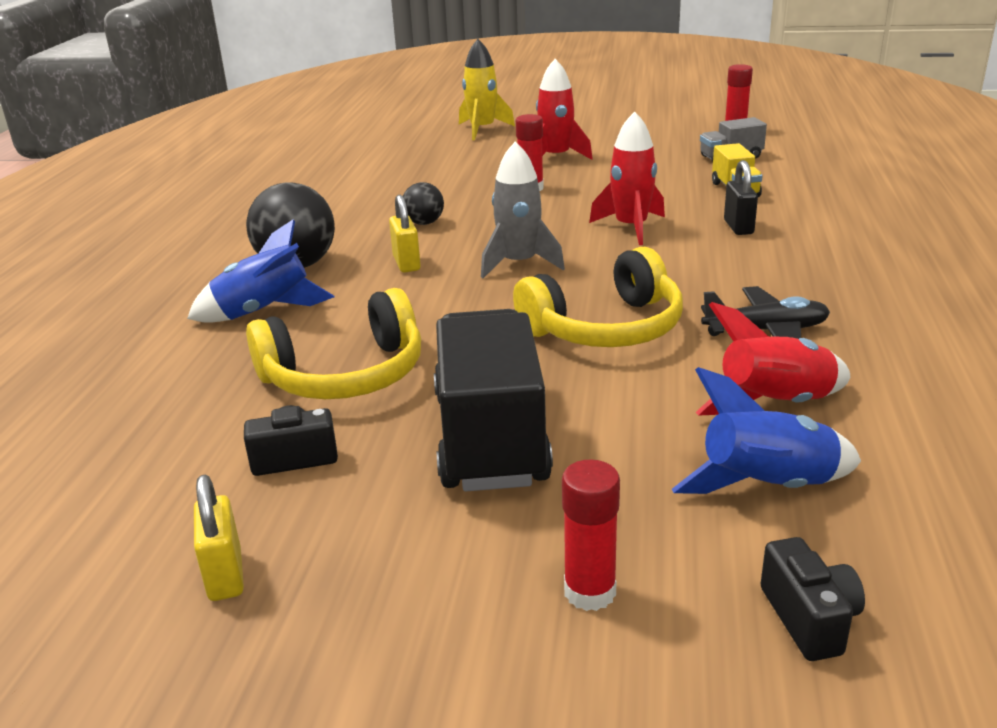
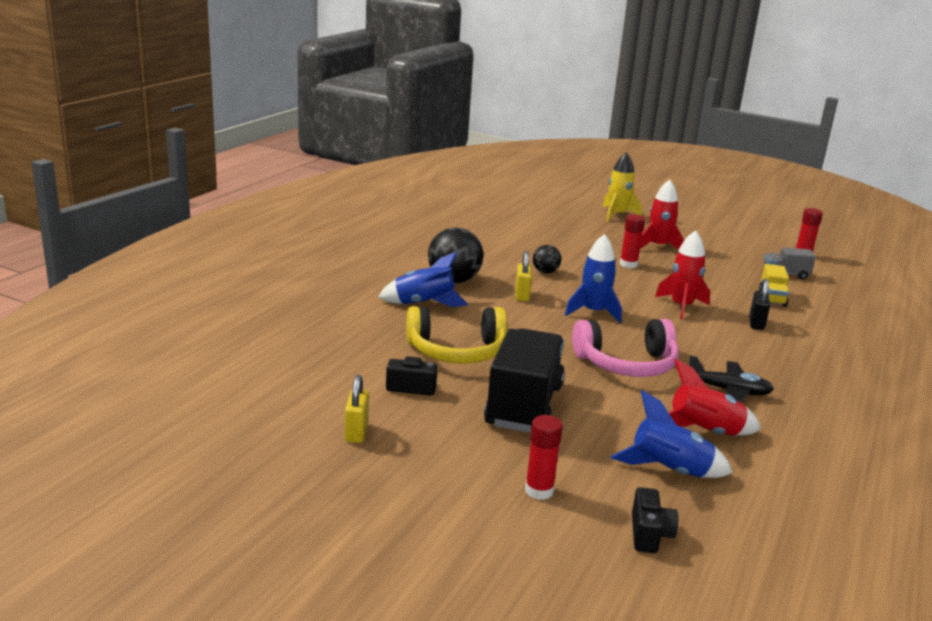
camera: 15 degrees right, 5 degrees down
grey rocket [481,142,565,278] -> blue rocket [565,234,622,323]
yellow headphones [513,247,683,347] -> pink headphones [572,319,679,377]

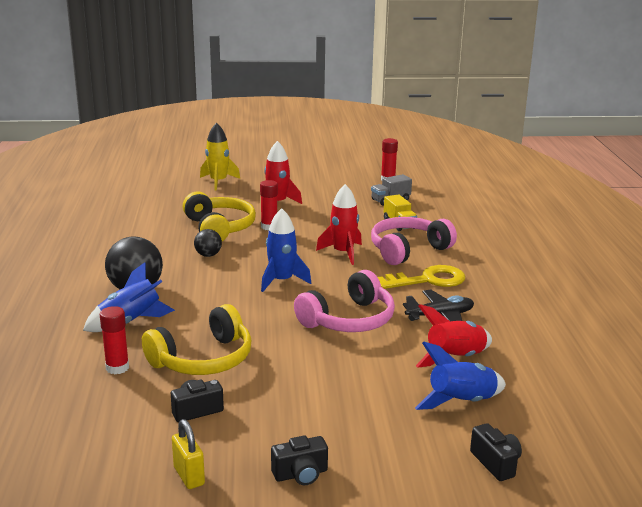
camera: 30 degrees left, 0 degrees up
black truck [484,328,565,433] -> none
yellow padlock [515,251,532,301] -> none
red glue stick [525,415,563,500] -> red glue stick moved to [100,306,129,374]
black padlock [749,278,770,330] -> pink headphones [371,217,457,265]
none -> yellow headphones [183,192,256,241]
none -> black camera [271,436,328,485]
none -> yellow key [378,265,465,289]

